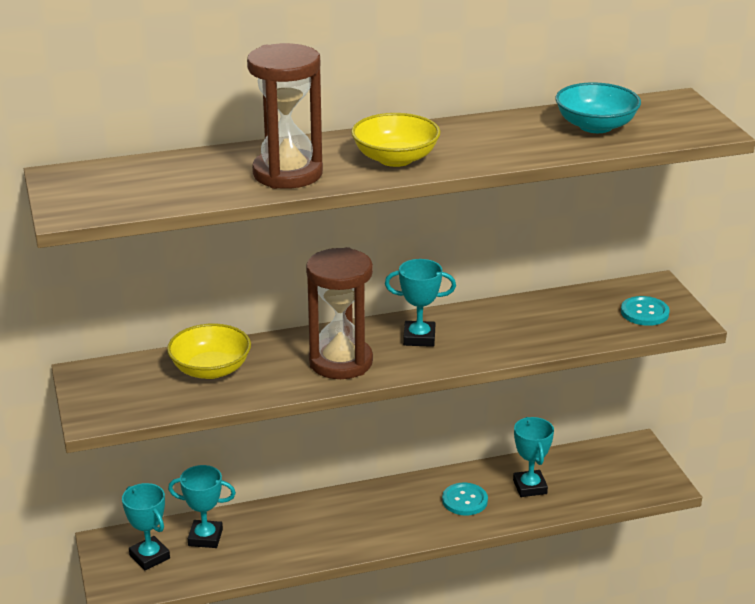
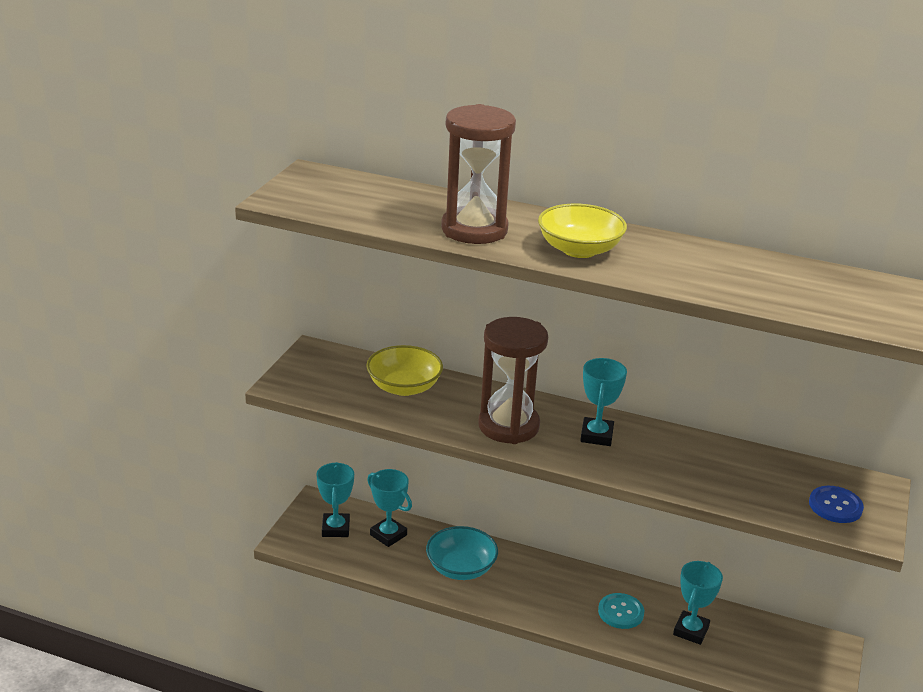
camera: 35 degrees right, 0 degrees up
turquoise trophy [385,259,456,347] -> turquoise trophy turned 60 degrees clockwise [580,358,627,446]
turquoise bowl [555,82,641,133] -> turquoise bowl moved to [426,526,498,580]
turquoise button [621,296,670,326] -> blue button [809,486,864,523]

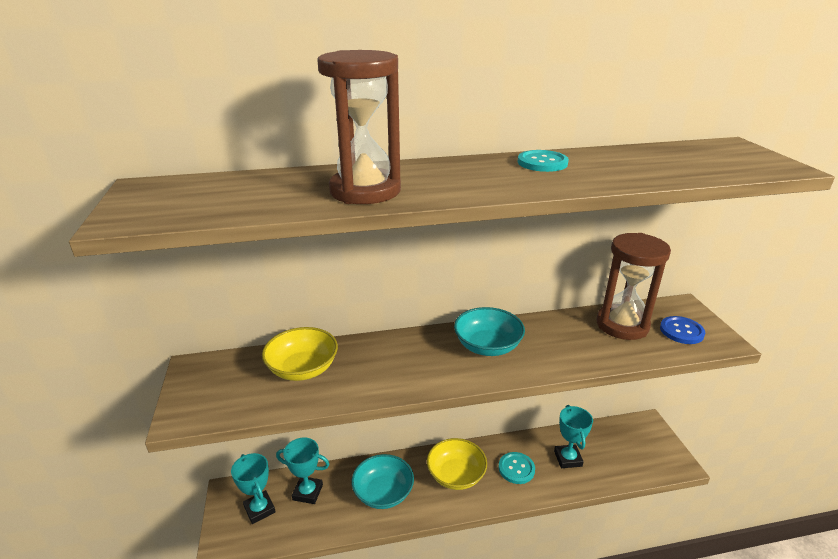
camera: 30 degrees left, 0 degrees up
brown hourglass [478,317,548,444] -> brown hourglass moved to [596,233,671,340]
yellow bowl [538,203,627,258] -> yellow bowl moved to [427,438,487,490]
turquoise trophy [580,358,627,446] -> turquoise bowl [454,307,525,356]
none -> turquoise button [518,150,569,172]

